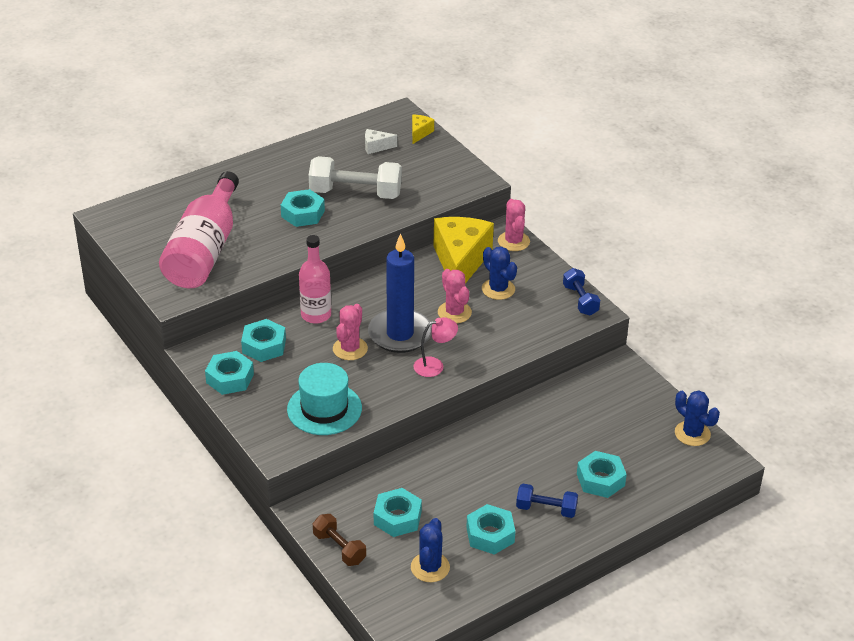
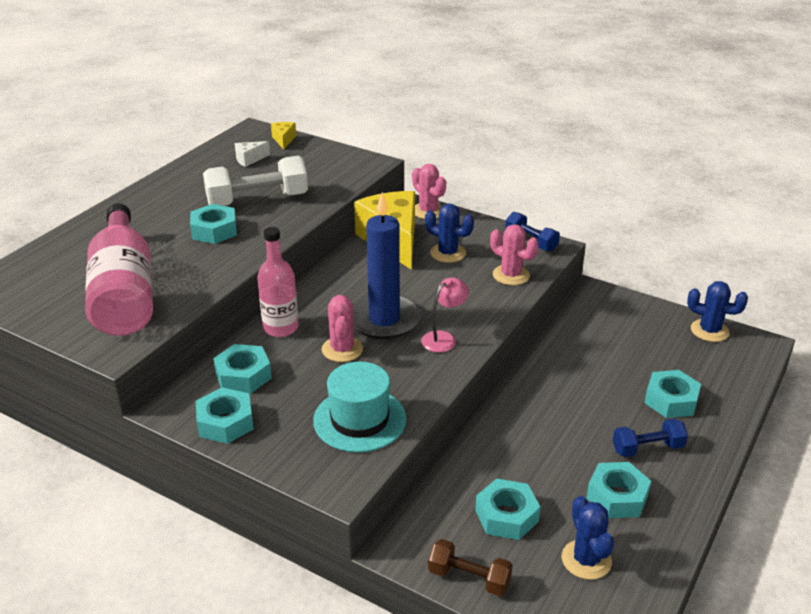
camera: 25 degrees left, 5 degrees down
pink cactus [438,269,472,323] -> pink cactus moved to [490,224,539,285]

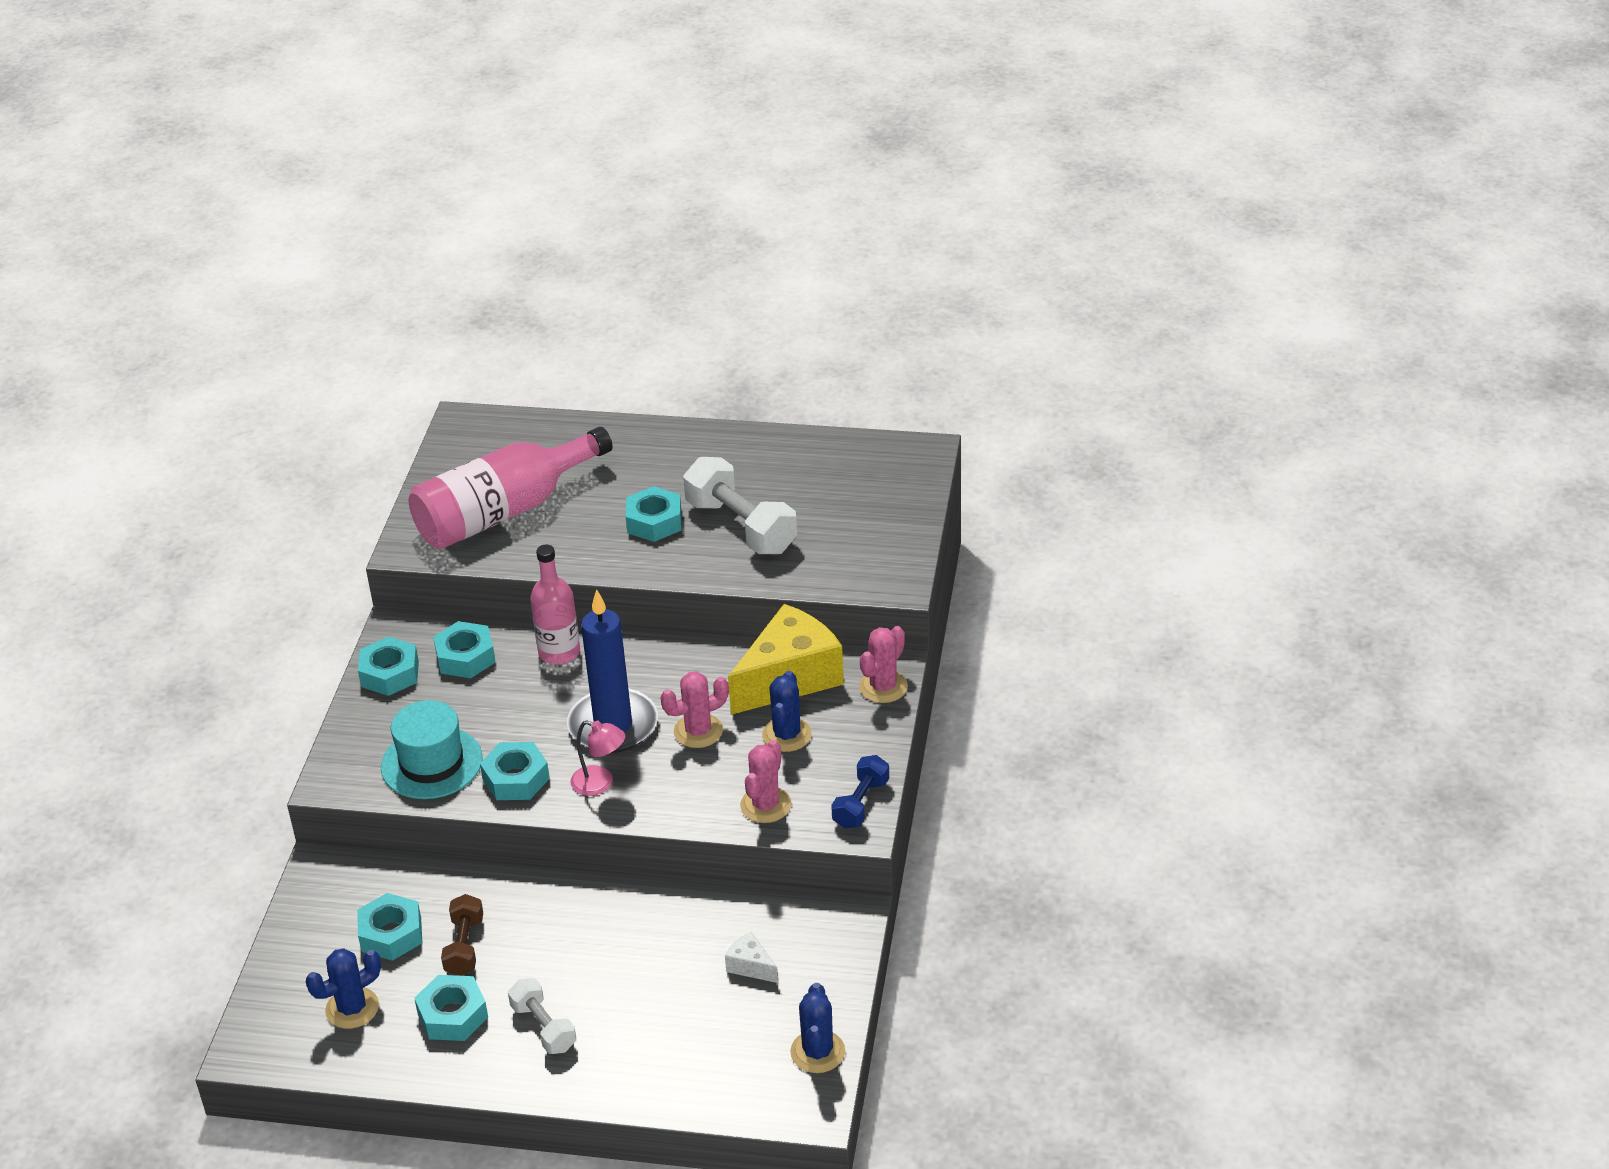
camera: 70 degrees right, 5 degrees up
white cheese [235,141,270,167] -> white cheese moved to [725,932,778,983]
yellow cheese [271,122,296,150] -> none
pink cactus [322,295,363,362] -> pink cactus moved to [661,671,729,748]
brown dumbbell [428,539,513,596] -> brown dumbbell moved to [441,894,483,976]
blue dumbbell [613,419,688,457] -> white dumbbell [508,978,576,1054]
turquoise nut [644,370,701,418] -> turquoise nut moved to [480,742,550,800]

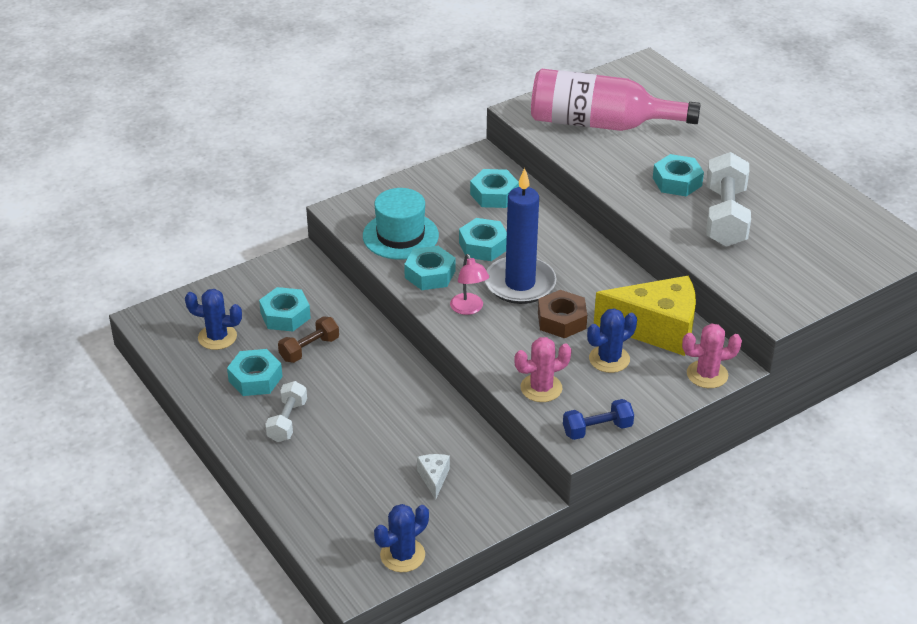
camera: 45 degrees right, 0 degrees up
turquoise nut [358,637,419,696] -> turquoise nut moved to [459,218,507,261]
pink bottle [530,545,580,665] -> none
pink cactus [661,671,729,748] -> brown nut [538,290,587,338]

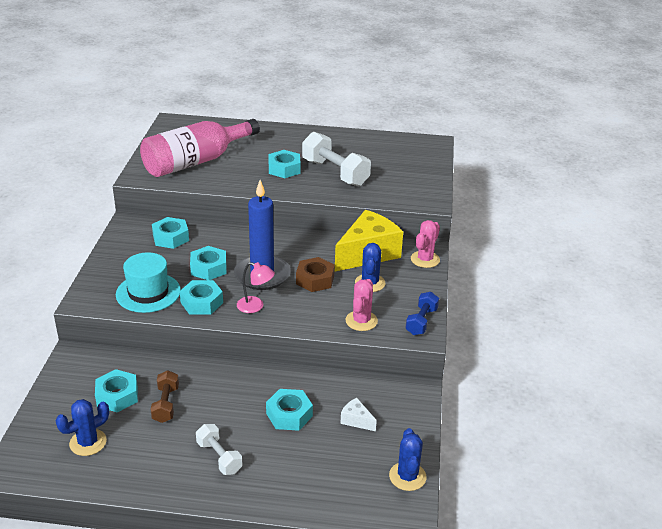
camera: 50 degrees left, 5 degrees down
turquoise nut [227,349,283,396] -> turquoise nut moved to [266,389,313,431]

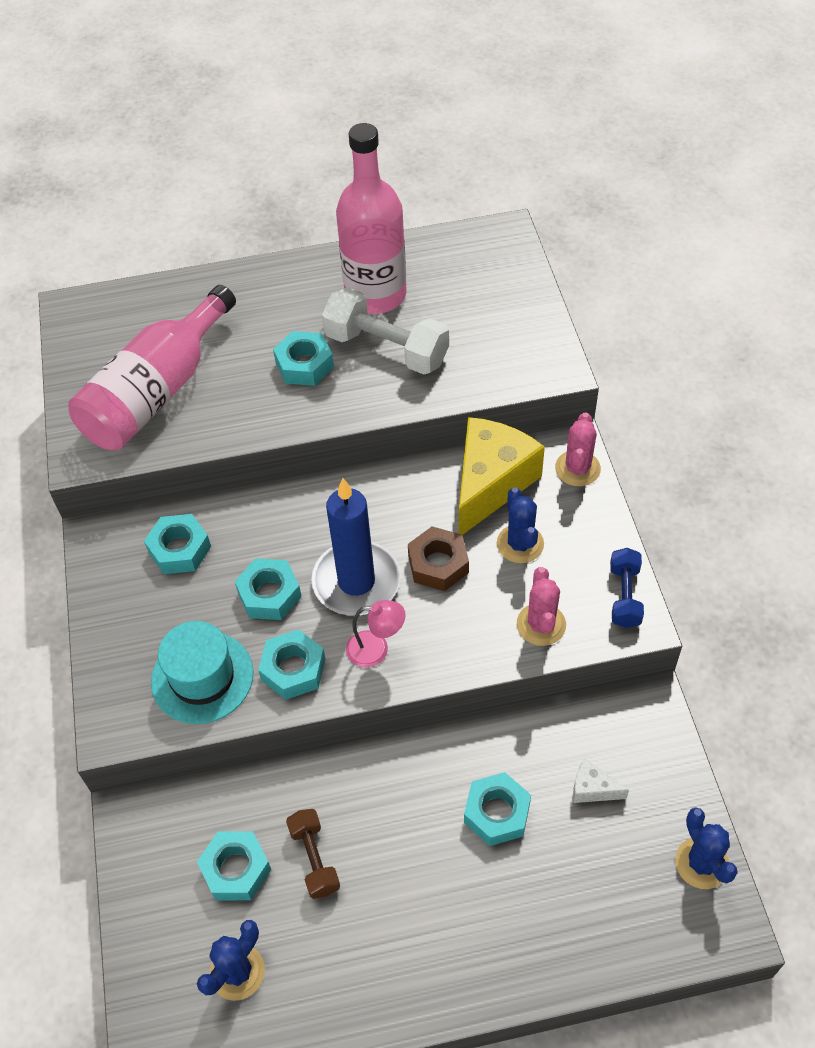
camera: 15 degrees left, 20 degrees up
white dumbbell [196,424,242,475] -> none
none -> pink bottle [336,123,407,314]

